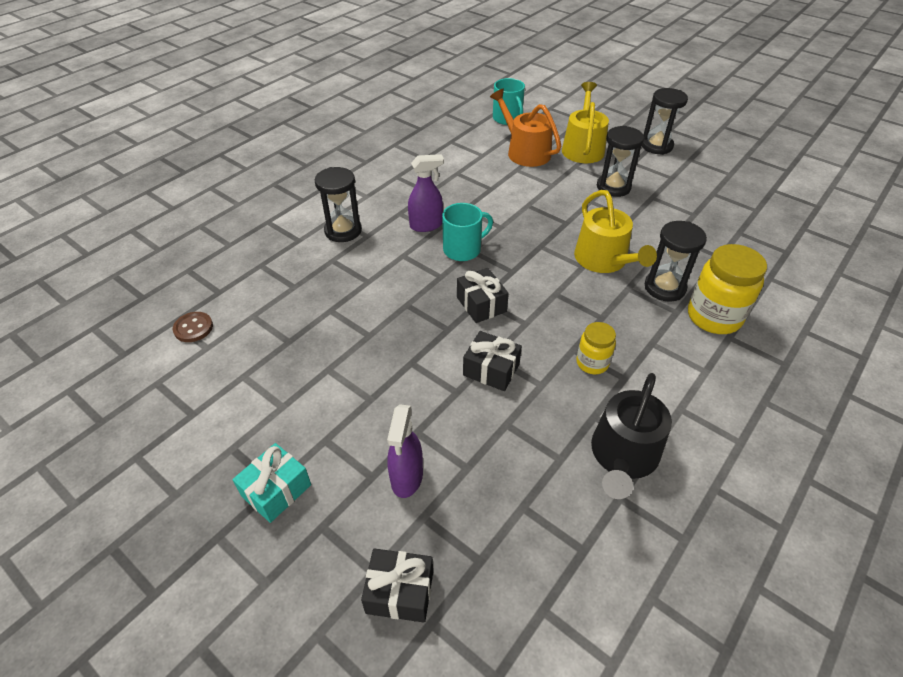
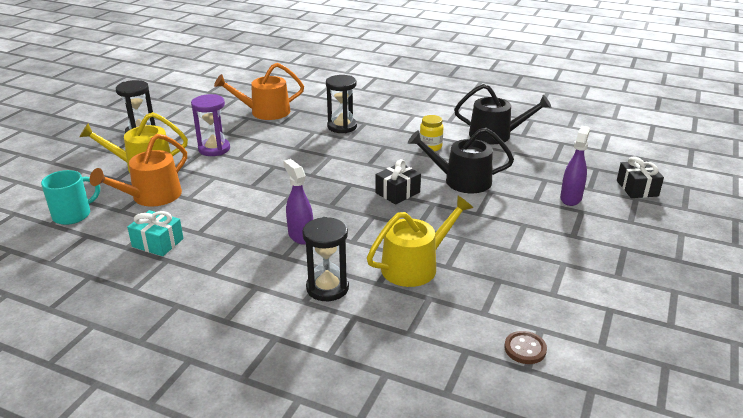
camera: 105 degrees left, 15 degrees down
turquoise gift [232,443,311,523] -> turquoise gift moved to [127,210,184,256]
purple spray bottle [387,404,423,498] -> purple spray bottle turned 60 degrees counterclockwise [560,126,590,206]
turquoise mug [442,203,493,261] -> none
black gift [463,331,522,391] -> black watering can [408,128,514,193]
yellow watering can [574,190,657,273] -> yellow watering can moved to [367,196,473,287]
black hourglass [597,126,644,197] -> purple hourglass [191,94,230,156]
yellow jar [688,244,767,334] -> none
none -> orange watering can [214,63,304,120]

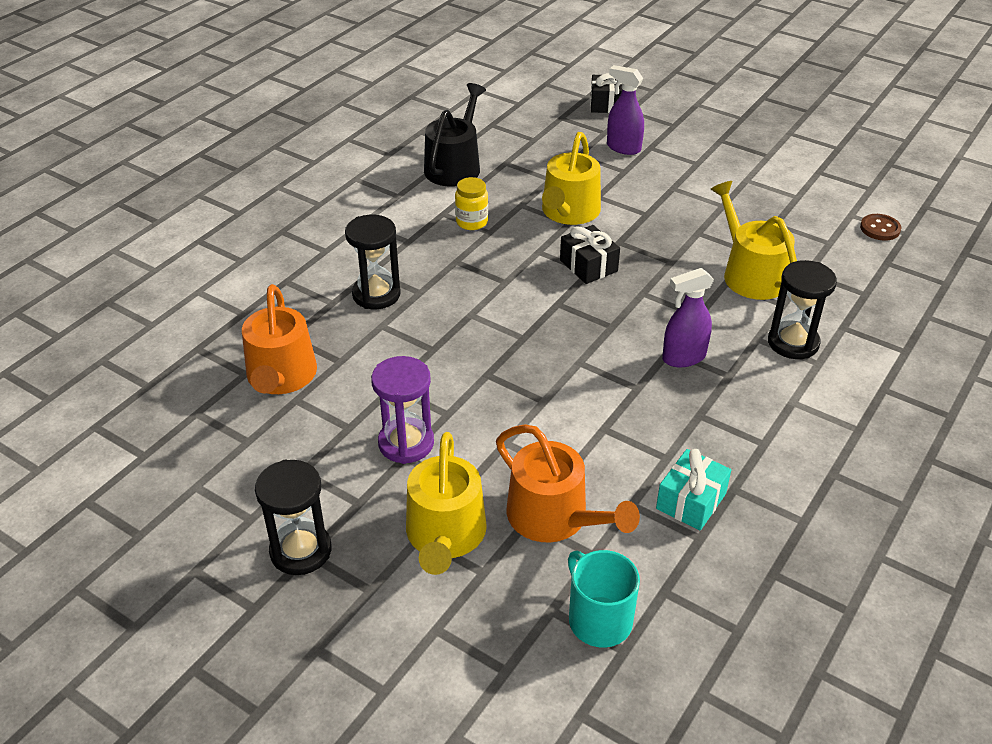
camera: 80 degrees left, 10 degrees up
black watering can [408,128,514,193] -> yellow watering can [542,132,601,225]

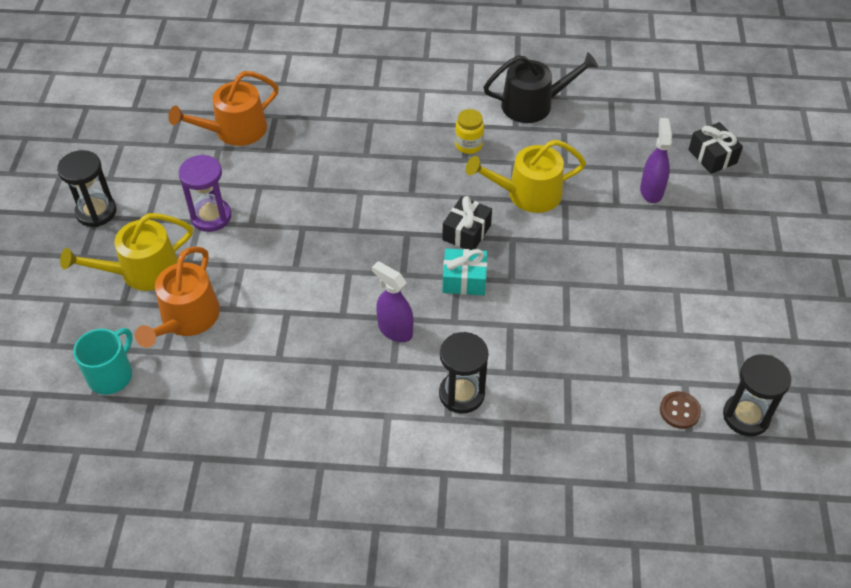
camera: 60 degrees right, 10 degrees up
black hourglass [345,215,401,309] -> black hourglass moved to [723,355,791,436]
turquoise gift [656,449,731,530] -> turquoise gift moved to [443,249,487,295]
yellow watering can [711,181,797,300] -> none

